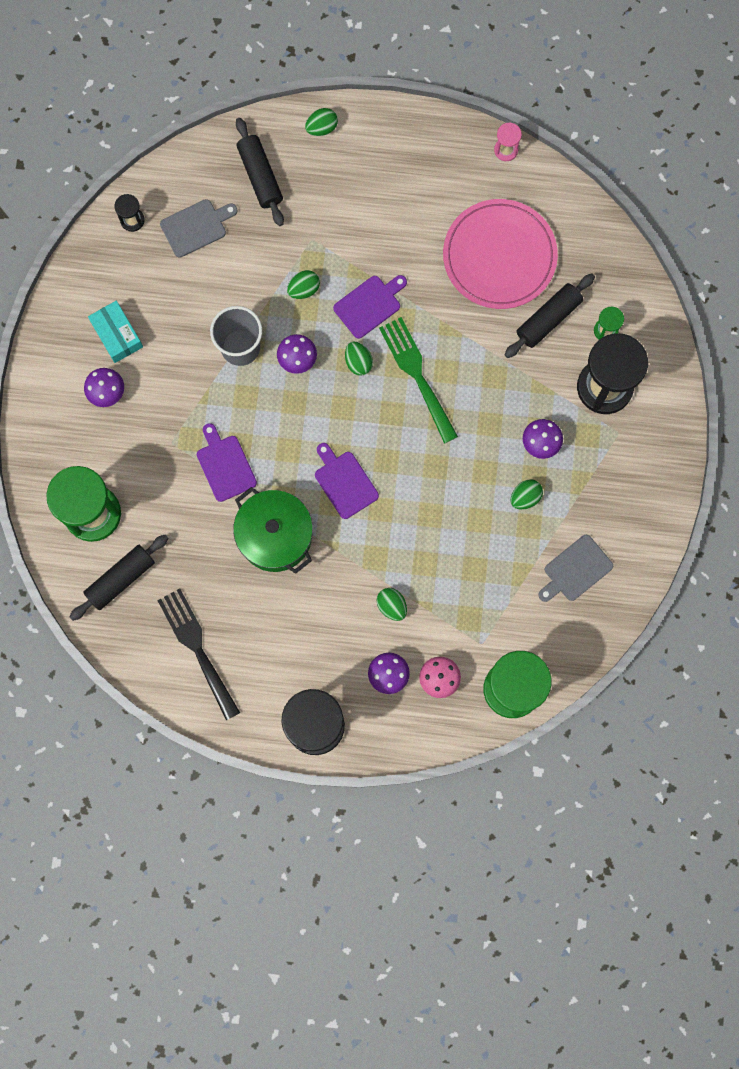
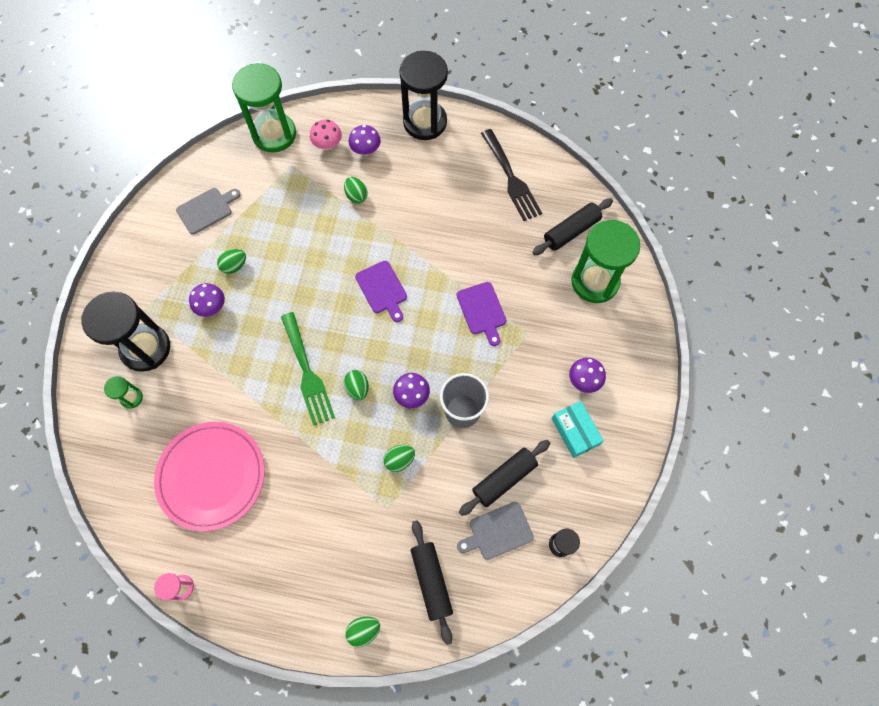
camera: 175 degrees left, 10 degrees down
green pot [233,487,313,574] -> none
purple cutting board [333,275,407,339] -> none
black rolling pin [505,273,595,358] -> black rolling pin moved to [459,440,550,516]

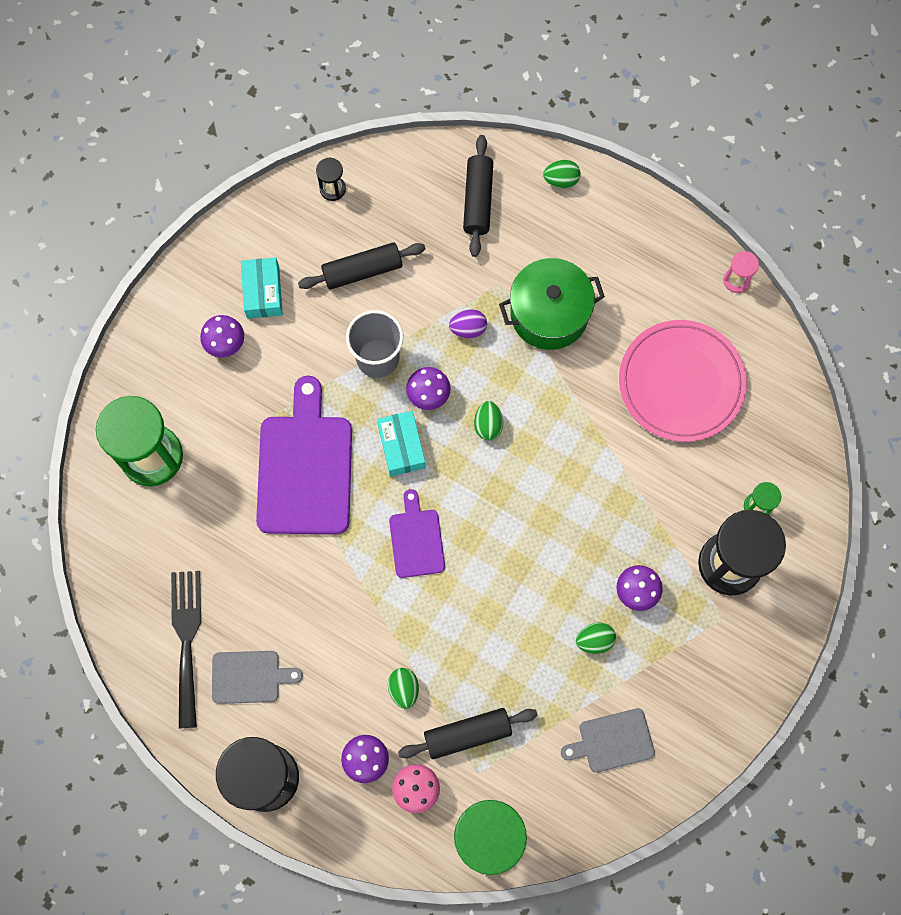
camera: 160 degrees left, 5 degrees up
green fork [281,312,335,426] -> none
green egg [384,445,415,472] -> purple egg [449,309,487,338]
purple cutting board [457,282,507,346] -> purple cutting board [256,376,352,534], size x1.87
grey cutting board [457,502,534,560] -> grey cutting board moved to [212,651,303,704]
black rolling pin [532,198,613,255] -> black rolling pin moved to [398,708,537,759]
none -> turquoise box [377,411,426,476]
none -> green pot [499,258,605,350]

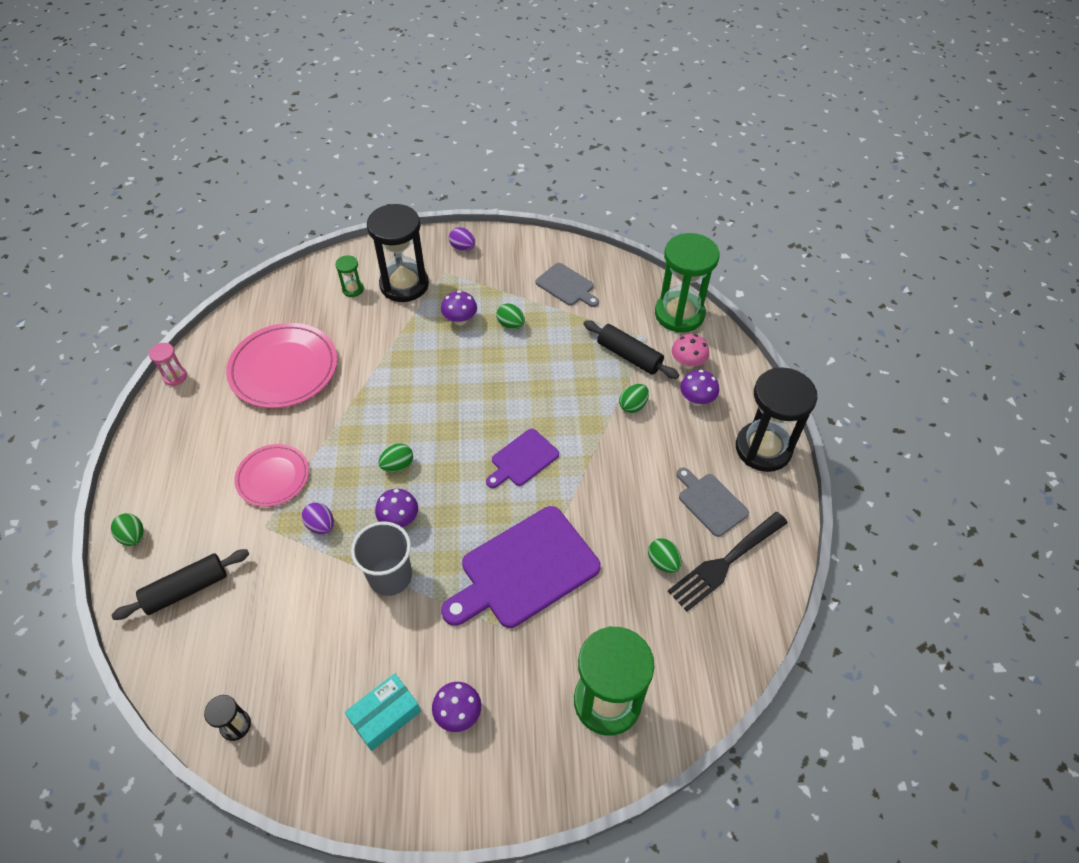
camera: 125 degrees left, 20 degrees down
black rolling pin [298,242,425,290] -> none
turquoise box [377,411,426,476] -> none
green pot [499,258,605,350] -> pink plate [234,444,309,507]
none -> purple egg [449,227,475,251]
none -> green egg [648,538,681,573]

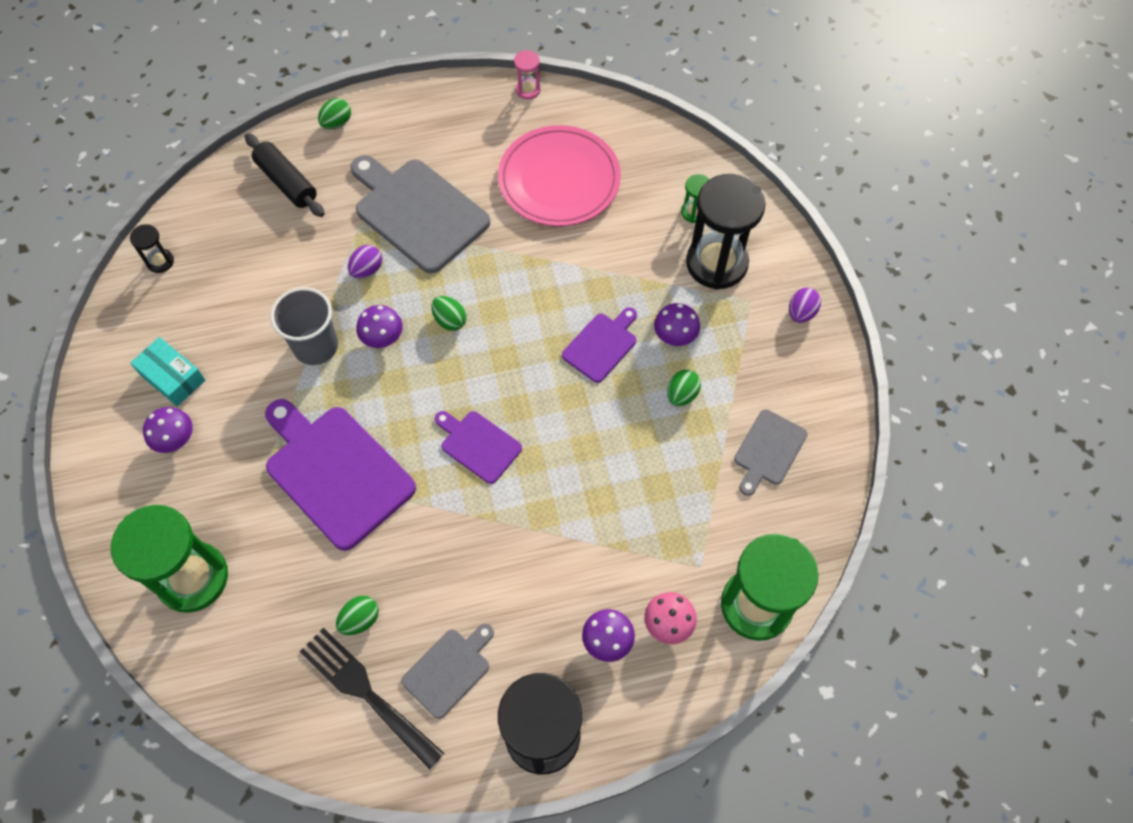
camera: 80 degrees right, 10 degrees up
pink plate [234,444,309,507] -> grey cutting board [351,155,490,273]
black rolling pin [583,320,679,379] -> none
green egg [619,384,649,413] -> none
none -> purple cutting board [562,307,637,383]

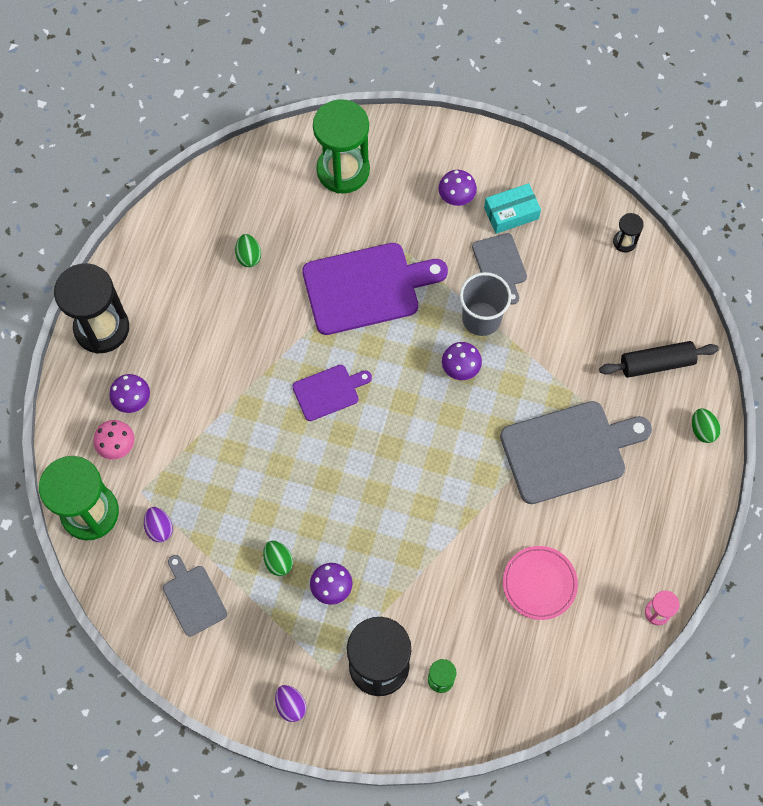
camera: 120 degrees right, 5 degrees up
black fork [300,628,444,769] -> none
purple egg [348,245,382,278] -> purple egg moved to [144,507,173,542]
grey cutting board [401,624,494,719] -> grey cutting board moved to [472,233,527,305]
green egg [432,296,467,331] -> none
pink plate [498,125,621,226] -> pink plate [503,546,578,620], size x0.62
purple cutting board [562,307,637,383] -> none

